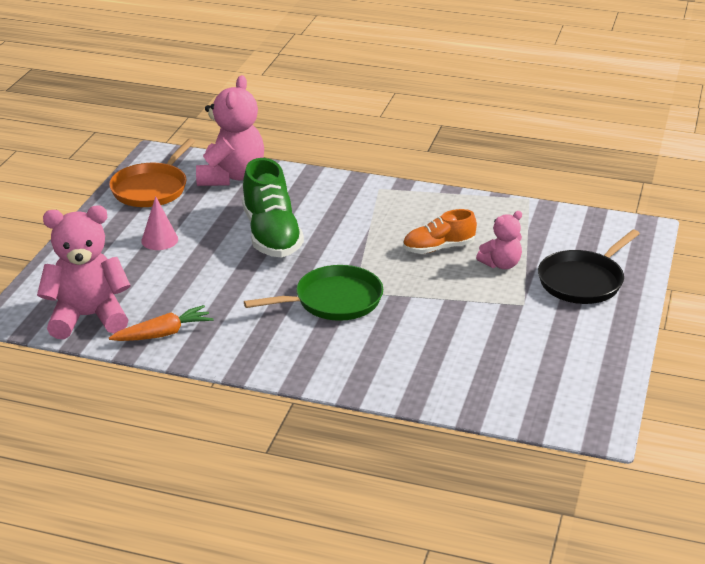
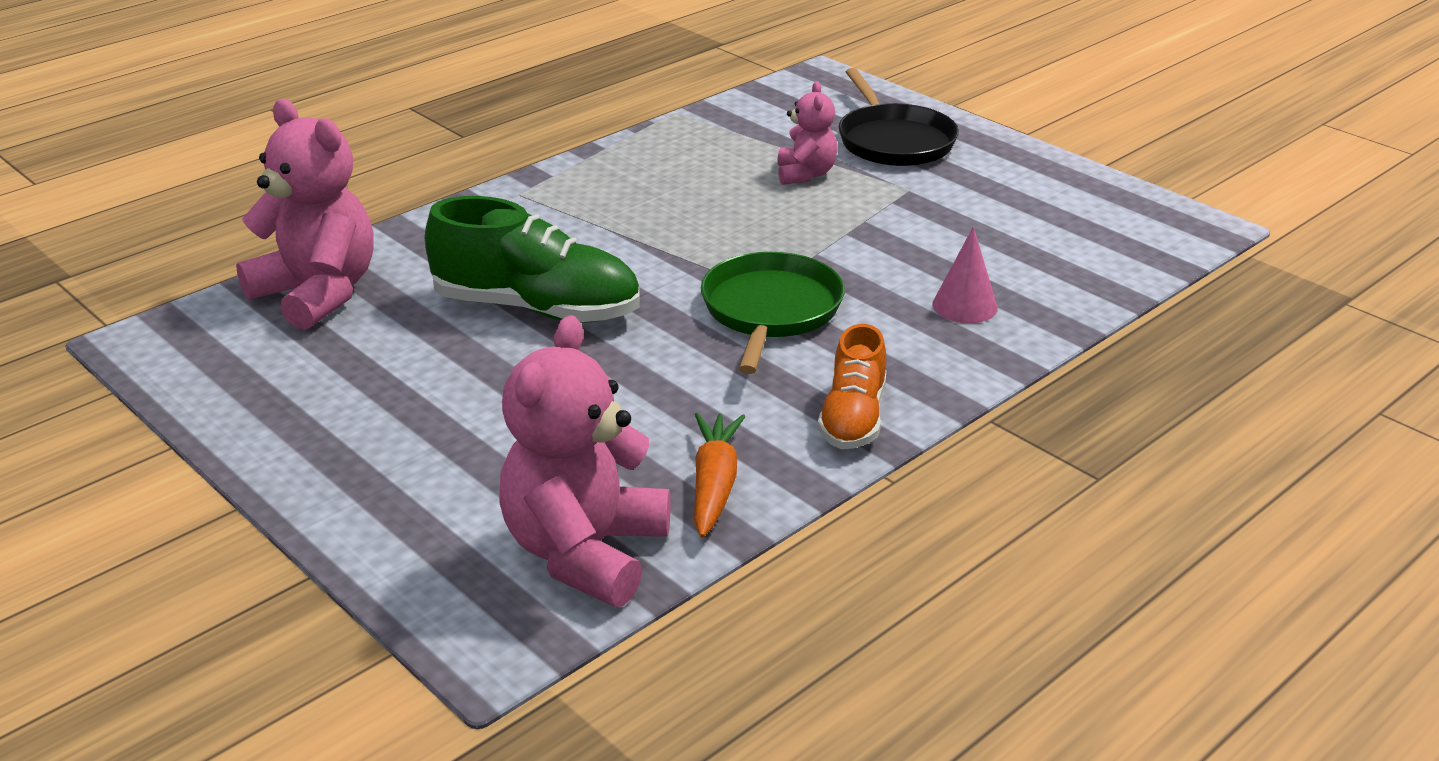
camera: 60 degrees left, 0 degrees up
orange pan [109,138,195,207] -> none
pink cone [141,196,178,250] -> pink cone moved to [932,227,998,323]
orange shoe [403,209,477,254] -> orange shoe moved to [818,324,886,449]

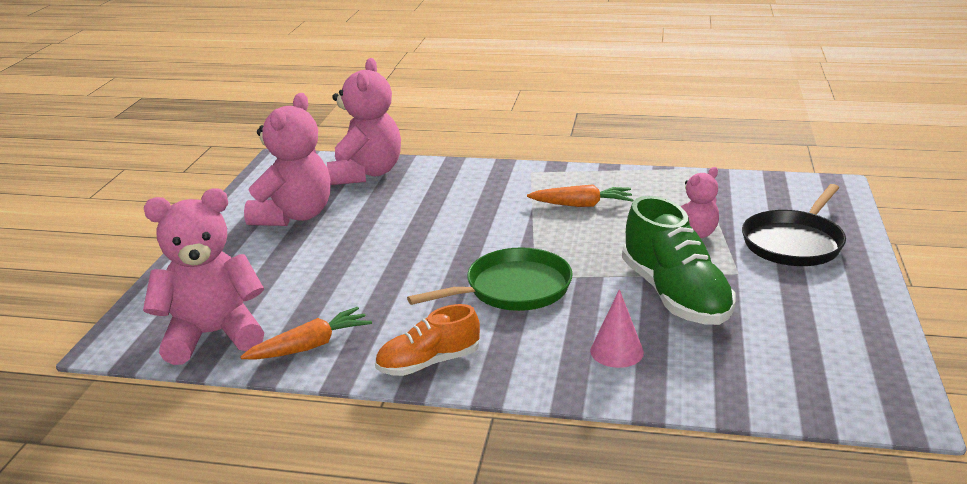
camera: 55 degrees right, 5 degrees down
green shoe [425,196,640,323] -> green shoe moved to [622,196,736,325]
none -> pink teddy bear [244,93,331,226]
none -> orange carrot [527,184,634,207]

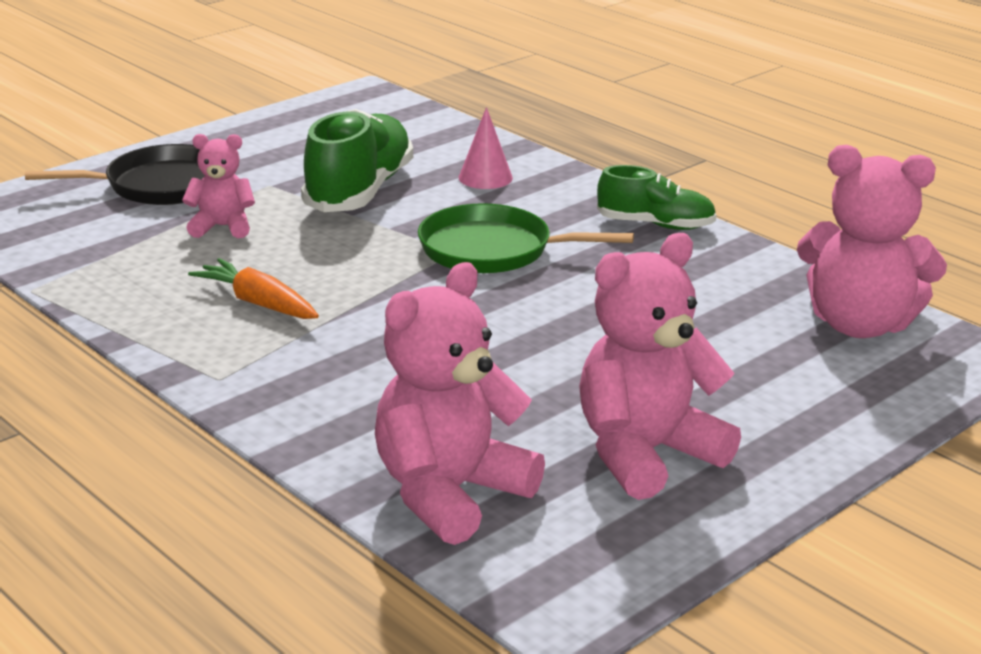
camera: 145 degrees left, 0 degrees up
orange carrot [240,307,372,360] -> none
orange shoe [375,304,480,376] -> green shoe [597,165,716,230]

